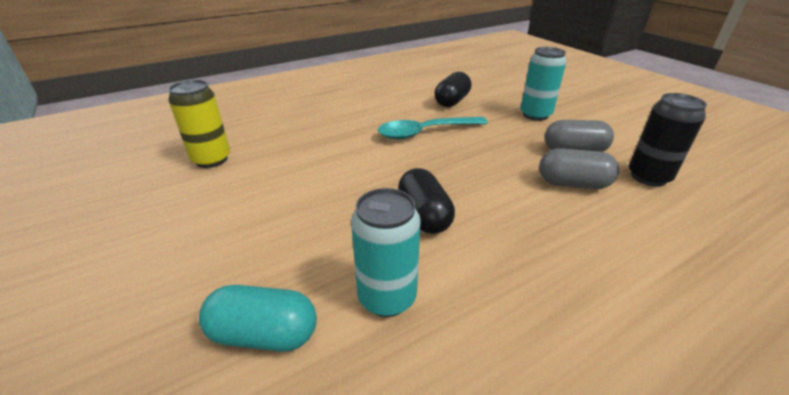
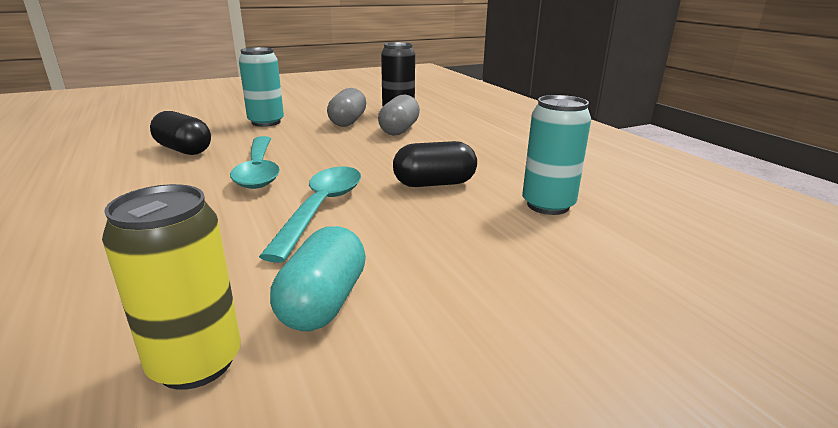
camera: 85 degrees left, 10 degrees down
turquoise capsule [199,285,317,352] -> turquoise capsule moved to [270,226,366,331]
none -> turquoise spoon [259,167,361,263]

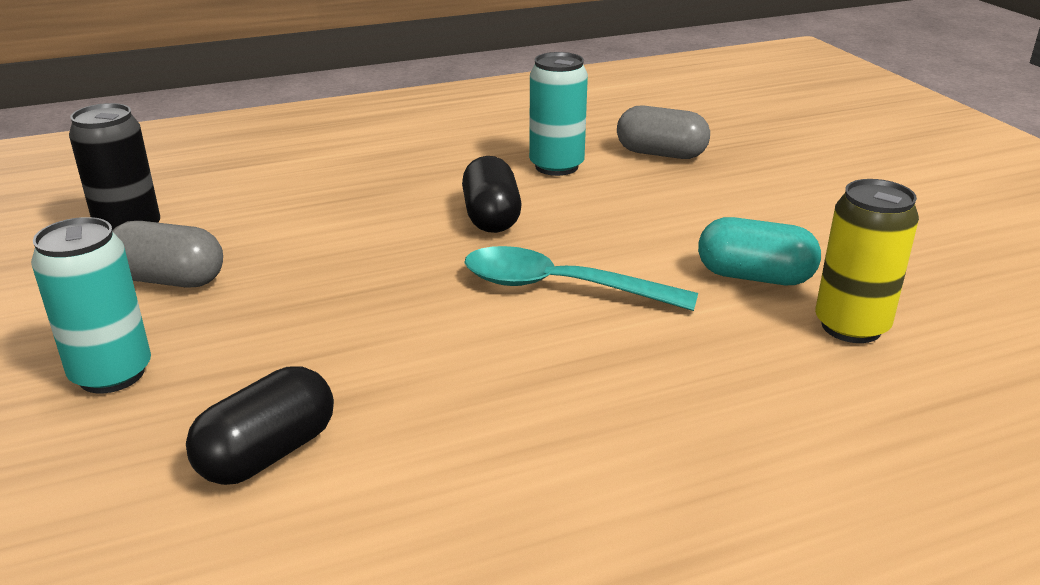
camera: 85 degrees left, 5 degrees up
turquoise spoon [230,136,280,189] -> none
grey capsule [378,95,420,135] -> grey capsule moved to [617,105,710,159]

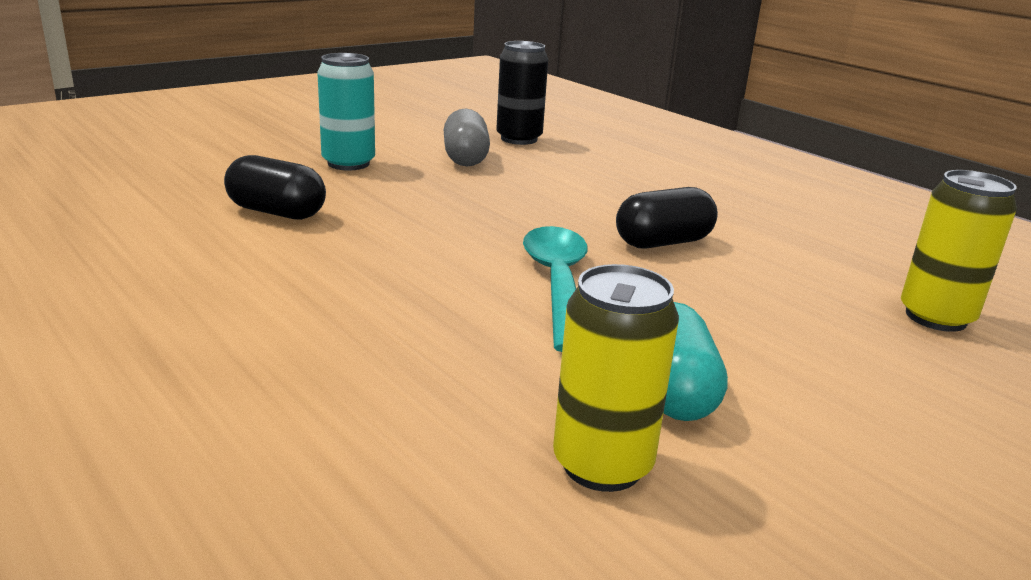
camera: 70 degrees right, 5 degrees down
turquoise can [529,52,588,176] -> none
grey capsule [617,105,710,159] -> yellow can [901,170,1017,332]

